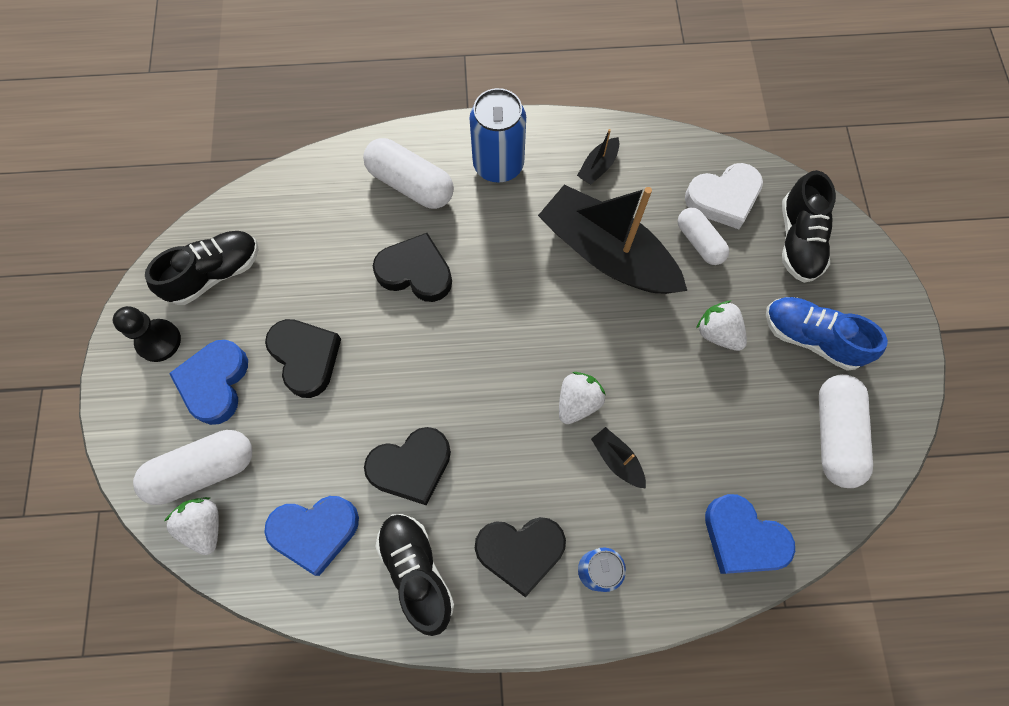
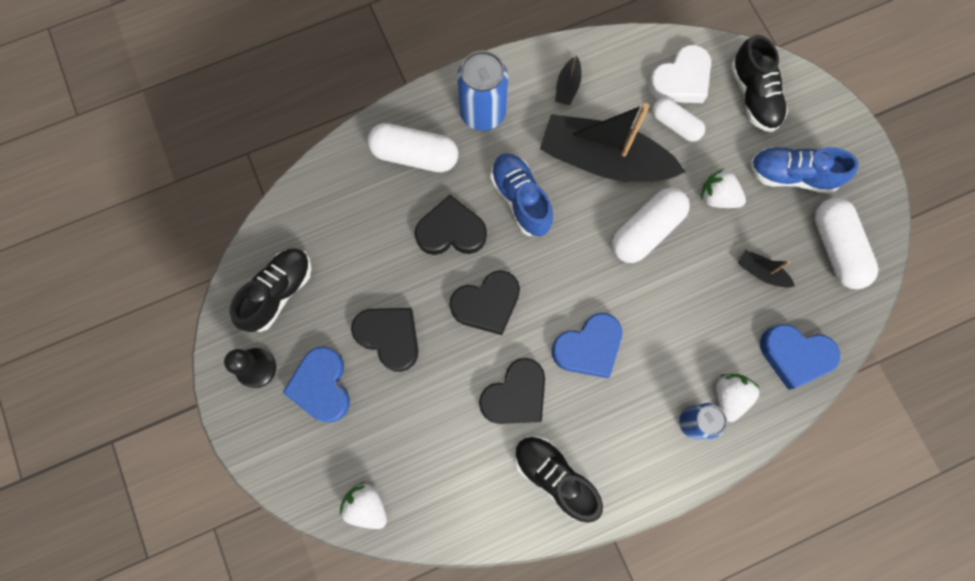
camera: 20 degrees left, 5 degrees up
white capsule [133,430,252,505] -> white capsule moved to [612,188,690,263]
blue heart [264,496,359,576] -> blue heart moved to [552,313,622,378]
black heart [475,517,566,597] -> black heart moved to [450,270,520,335]
white strawberry [559,372,606,424] -> white strawberry moved to [716,374,760,422]
black boat [591,427,646,489] -> black boat moved to [738,250,795,288]
none -> blue shoe [490,153,553,236]

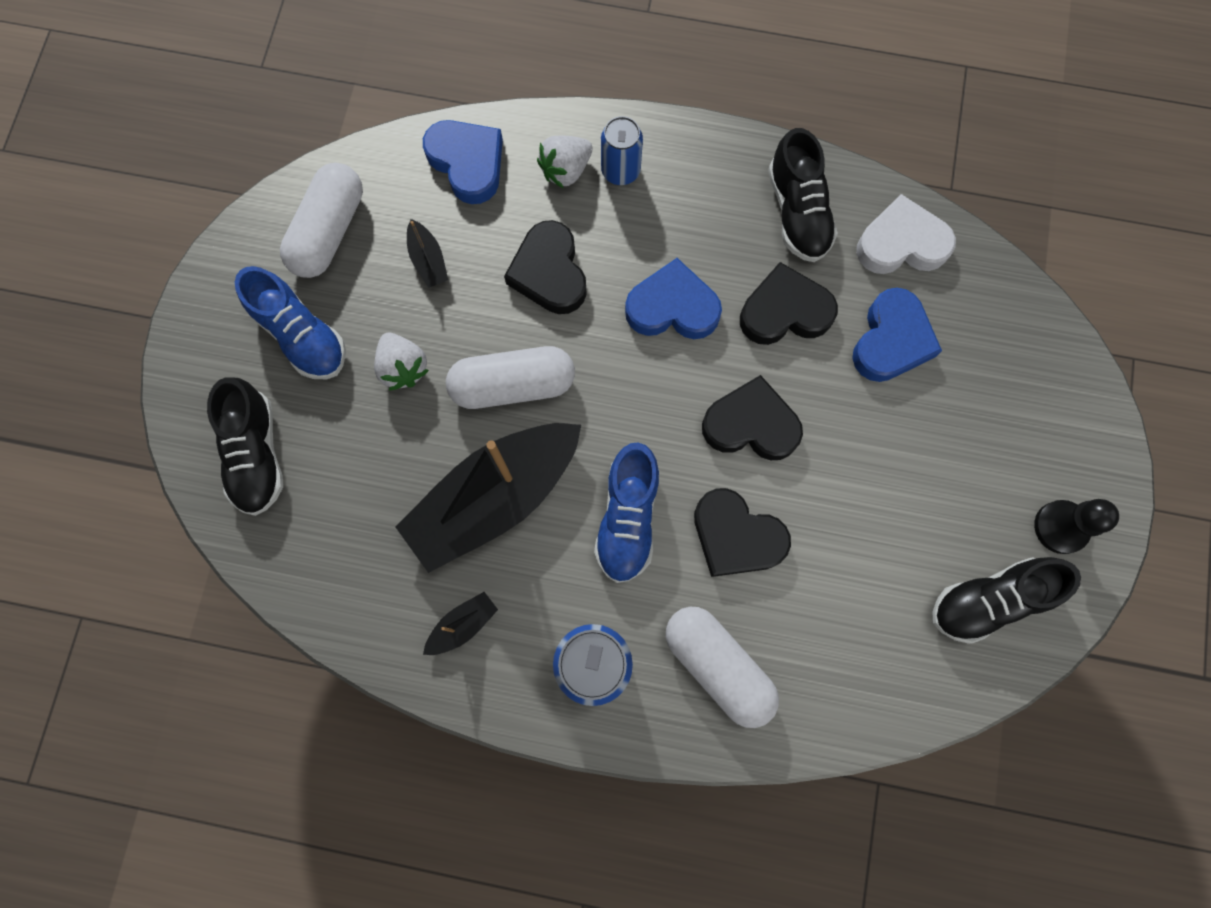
camera: 145 degrees left, 0 degrees up
blue heart [282,347,350,422] -> blue heart moved to [852,288,942,382]
white strawberry [340,482,387,529] -> none
black heart [351,308,419,372] -> black heart moved to [504,220,587,314]
black boat [540,103,685,182] -> black boat turned 90 degrees clockwise [395,423,581,573]
white heart [648,45,711,103] -> white heart moved to [856,194,956,274]
white capsule [652,98,705,142] -> none
black shoe [731,35,788,132] -> black shoe turned 150 degrees clockwise [207,377,283,516]

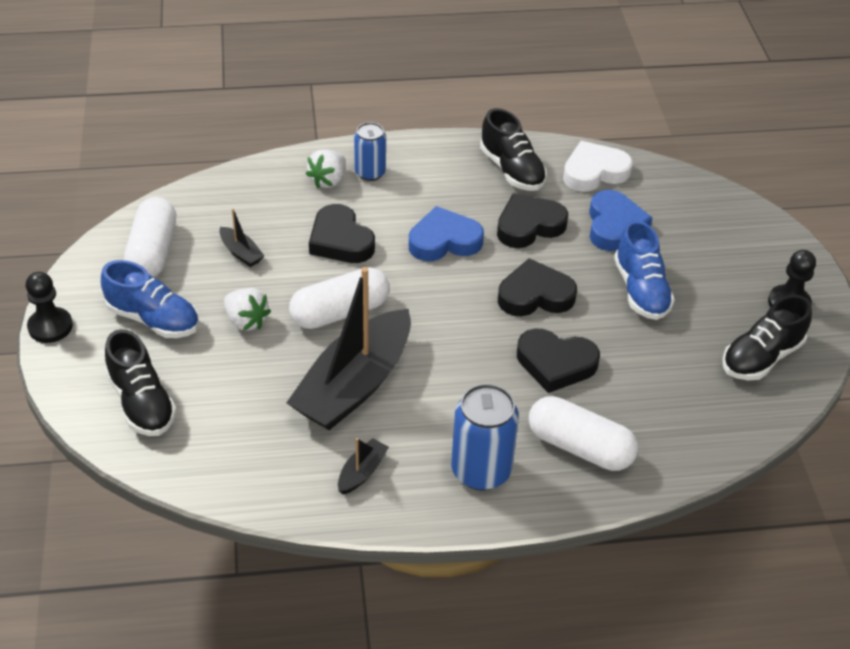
camera: 20 degrees left, 30 degrees down
blue heart [423,120,503,204] -> none
blue shoe [594,443,659,583] -> blue shoe moved to [614,220,675,320]
none -> black pawn [25,272,73,343]

